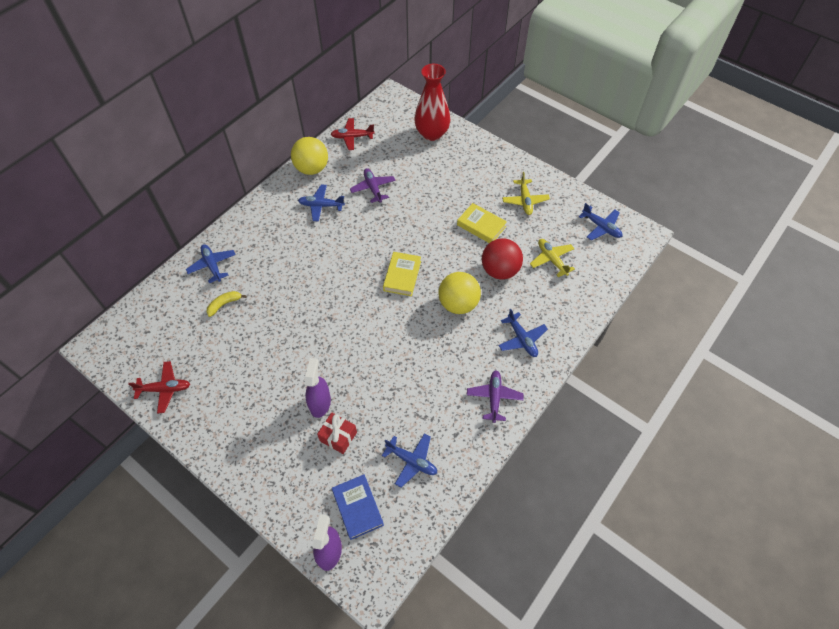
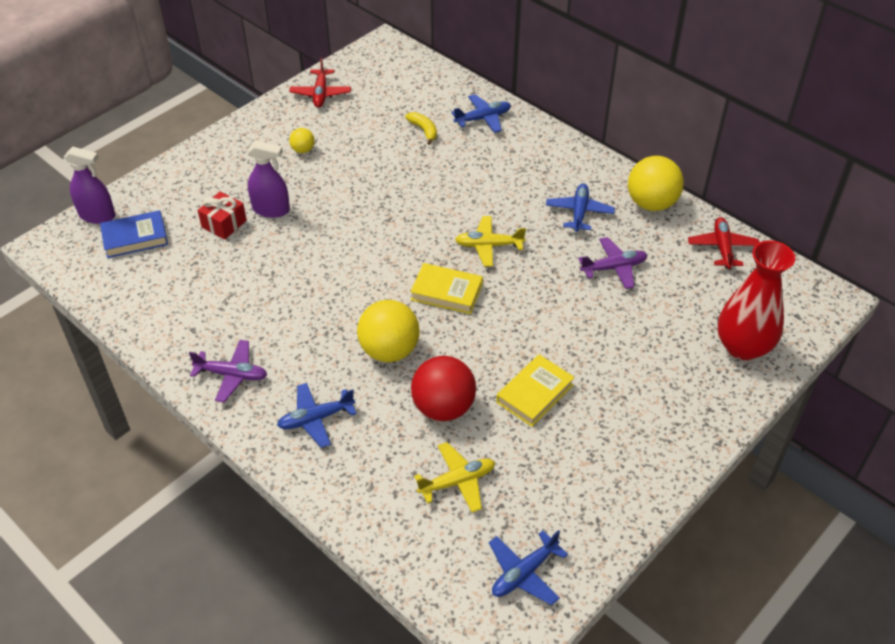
camera: 95 degrees right, 10 degrees down
blue plane [382,433,437,487] -> none
yellow plane [502,172,550,215] -> yellow plane moved to [455,216,526,266]
none -> yellow ball [289,128,315,153]

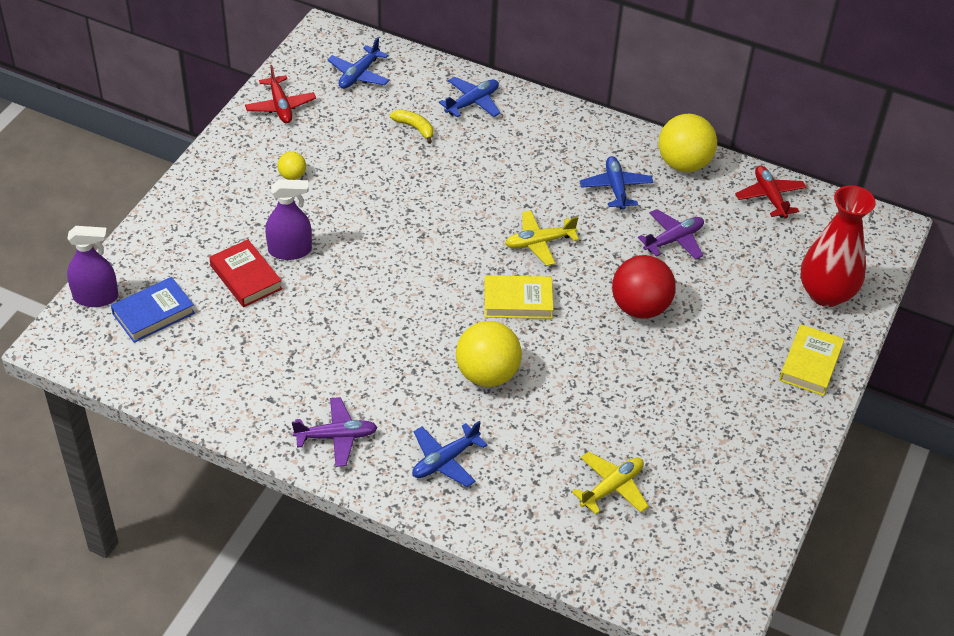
camera: 20 degrees left, 0 degrees up
red gift [198,192,247,240] -> red book [209,240,282,307]
red ball [411,356,476,421] -> red ball moved to [612,255,676,319]
blue plane [489,530,568,605] -> blue plane moved to [328,37,390,89]
yellow book [496,354,575,427] -> yellow book moved to [779,324,845,396]

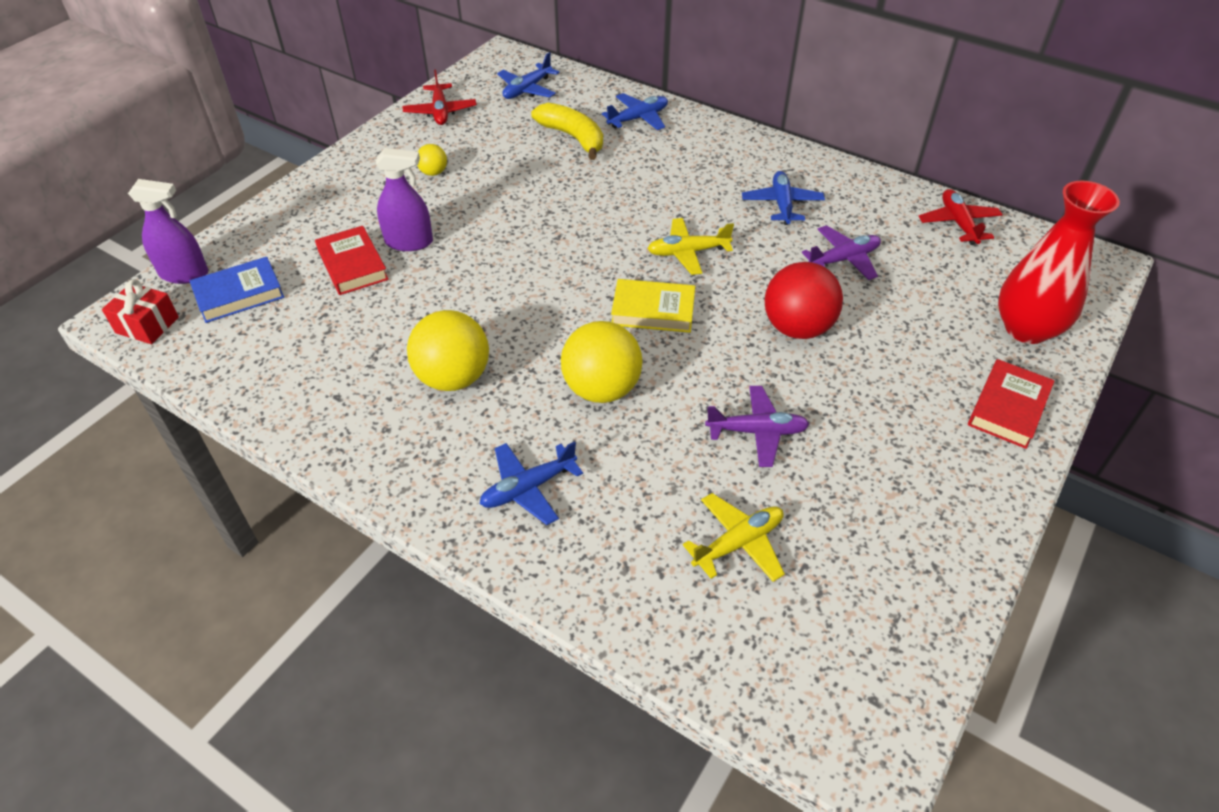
camera: 10 degrees right, 0 degrees up
purple plane [292,397,378,467] -> purple plane moved to [705,386,809,467]
yellow banana [390,109,433,144] -> yellow banana [531,103,603,160], size x1.67
yellow ball [659,114,717,172] -> yellow ball moved to [407,310,489,391]
yellow book [779,324,845,396] -> red book [968,359,1055,449]
none -> red gift [102,279,179,344]

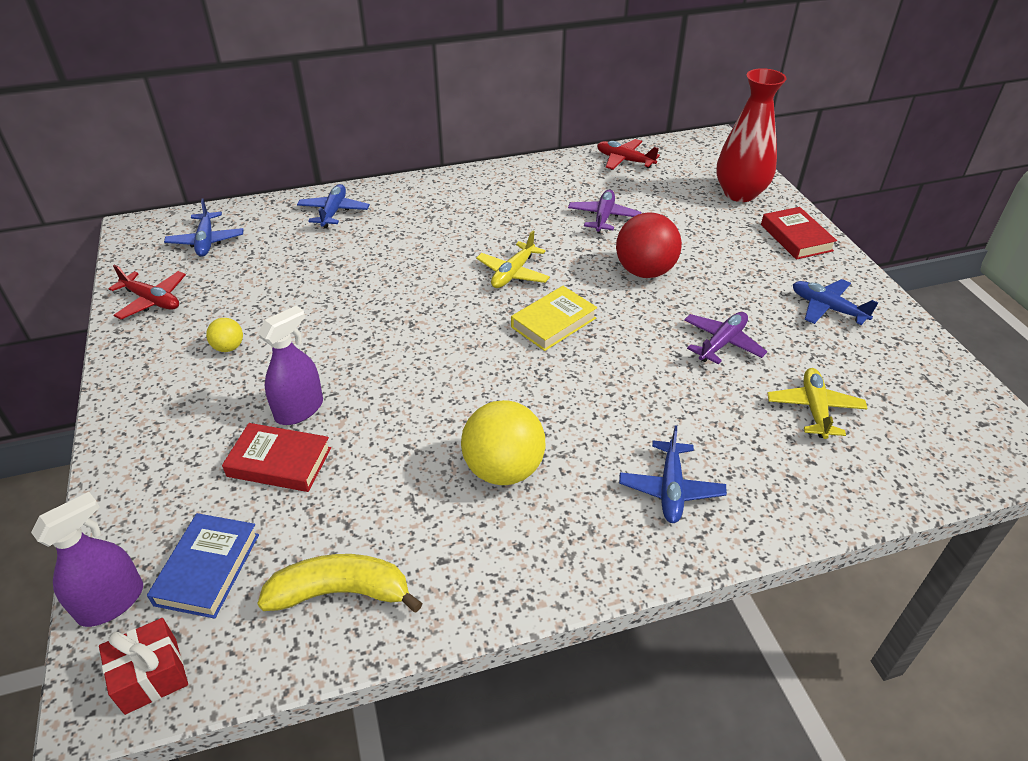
camera: 50 degrees left, 5 degrees down
yellow banana [531,103,603,160] -> yellow banana moved to [257,554,423,612]
yellow ball [561,321,643,403] -> none
blue plane [742,171,825,225] -> blue plane moved to [793,279,878,325]

